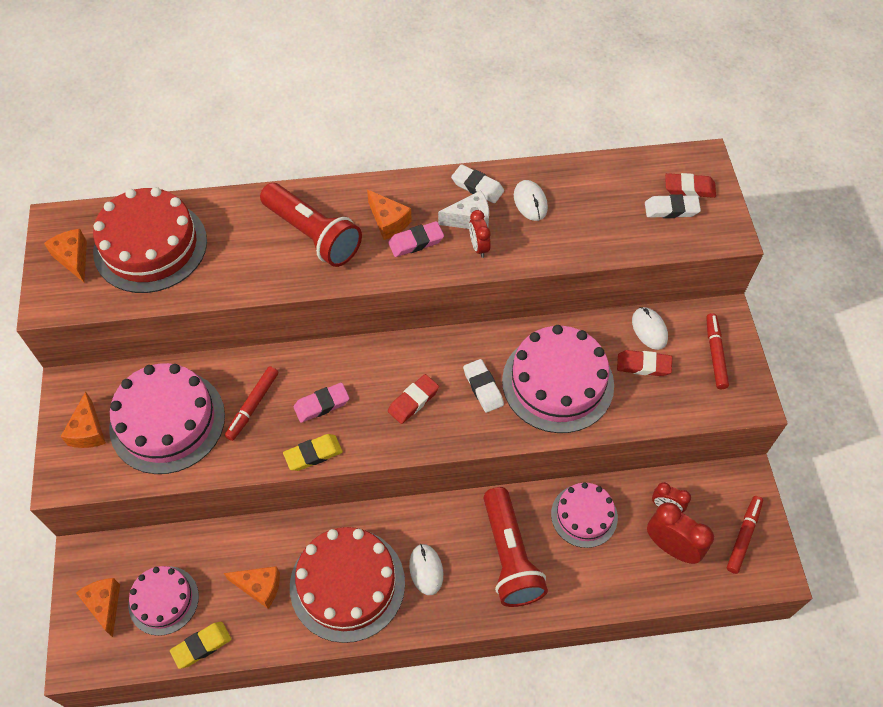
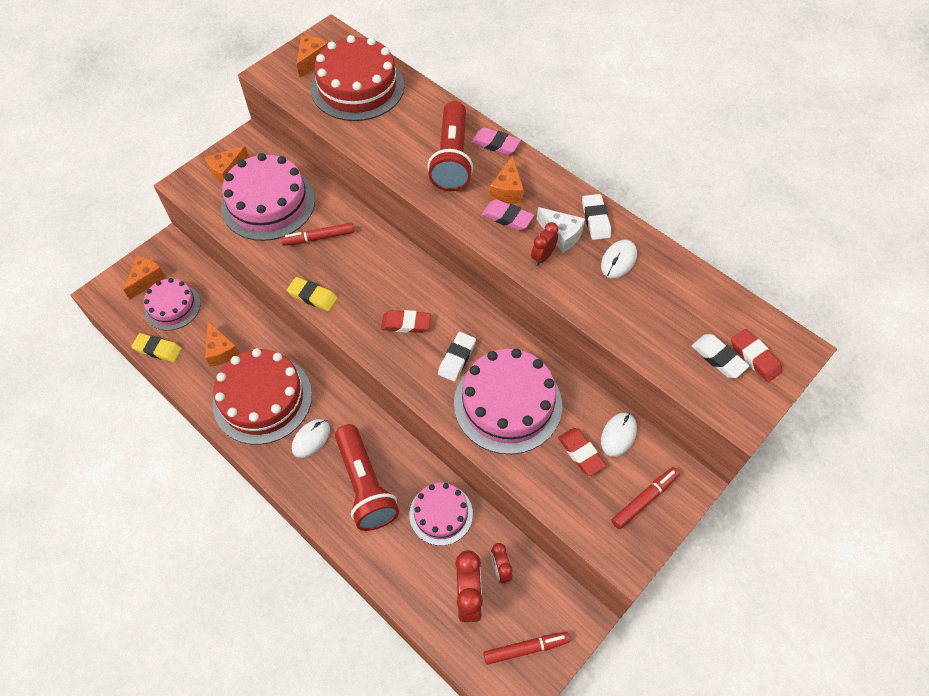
camera: 50 degrees right, 0 degrees up
pink eraser [293,383,349,423] -> pink eraser moved to [471,127,521,155]
red flashlight [483,487,548,607] -> red flashlight turned 60 degrees counterclockwise [335,424,399,531]

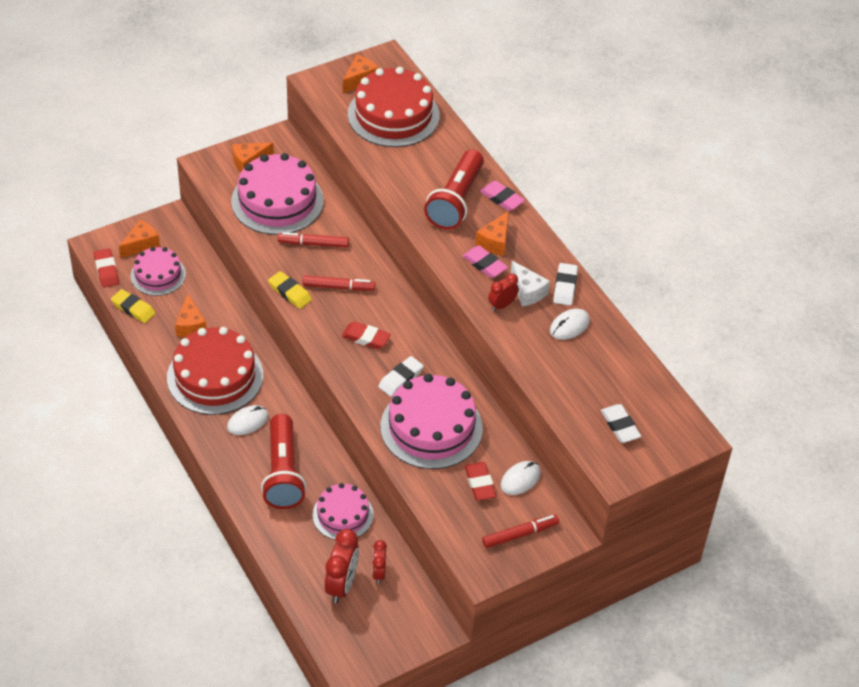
camera: 15 degrees right, 10 degrees down
red marker [483,632,570,665] -> red marker moved to [303,275,375,291]
red eraser [731,329,783,382] -> red eraser moved to [94,249,119,287]

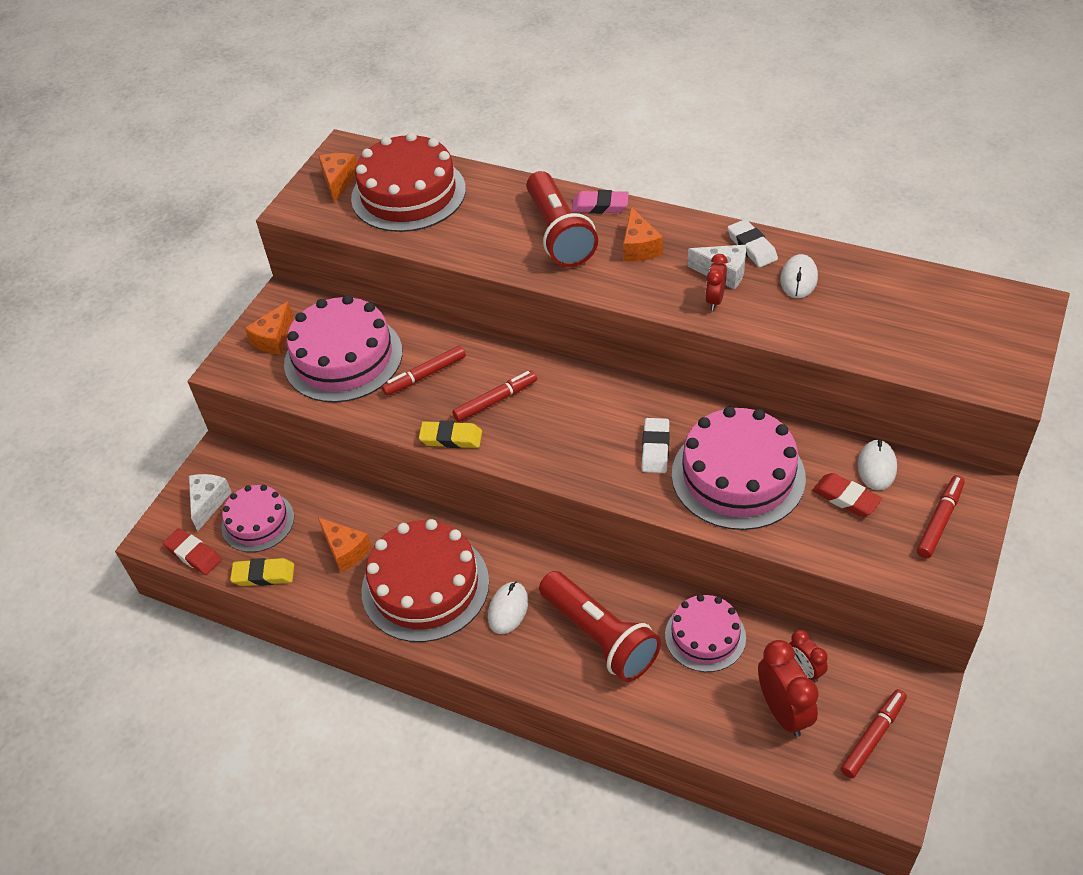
camera: 30 degrees left, 0 degrees up
orange cheese [119,220,160,258] -> white cheese [189,474,232,532]
red eraser [342,322,391,349] -> none
pink eraser [462,245,508,278] -> none
white eraser [601,404,641,443] -> none
none -> red marker [841,689,907,778]

